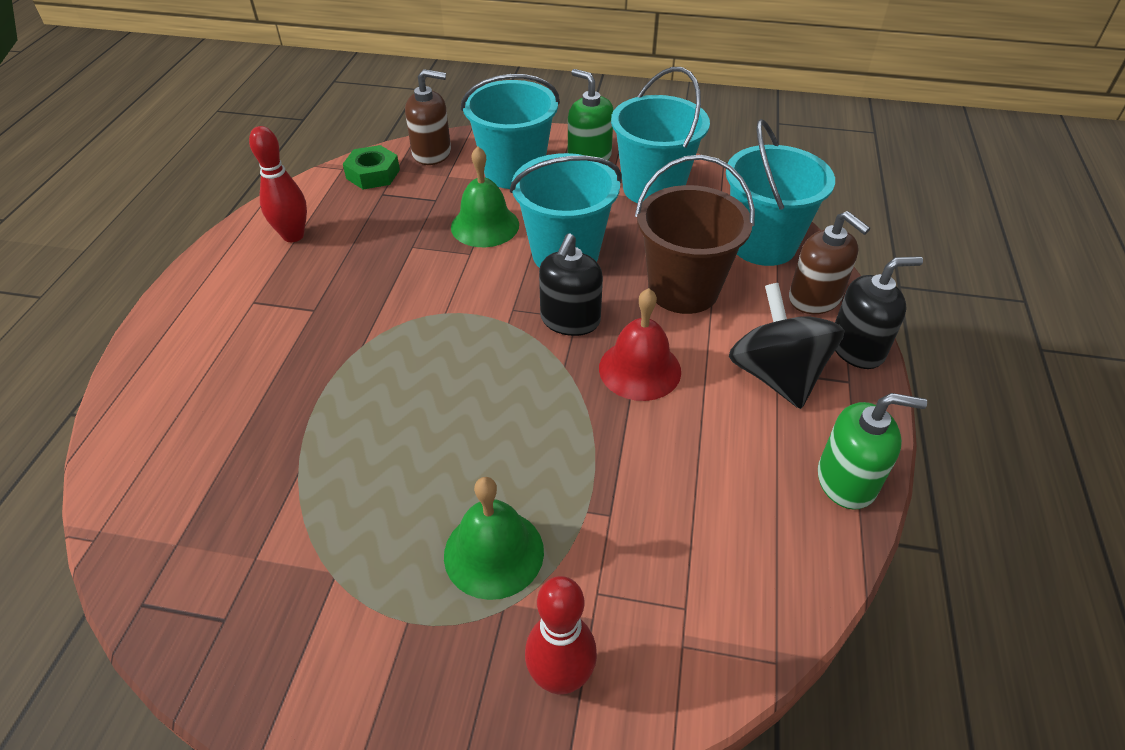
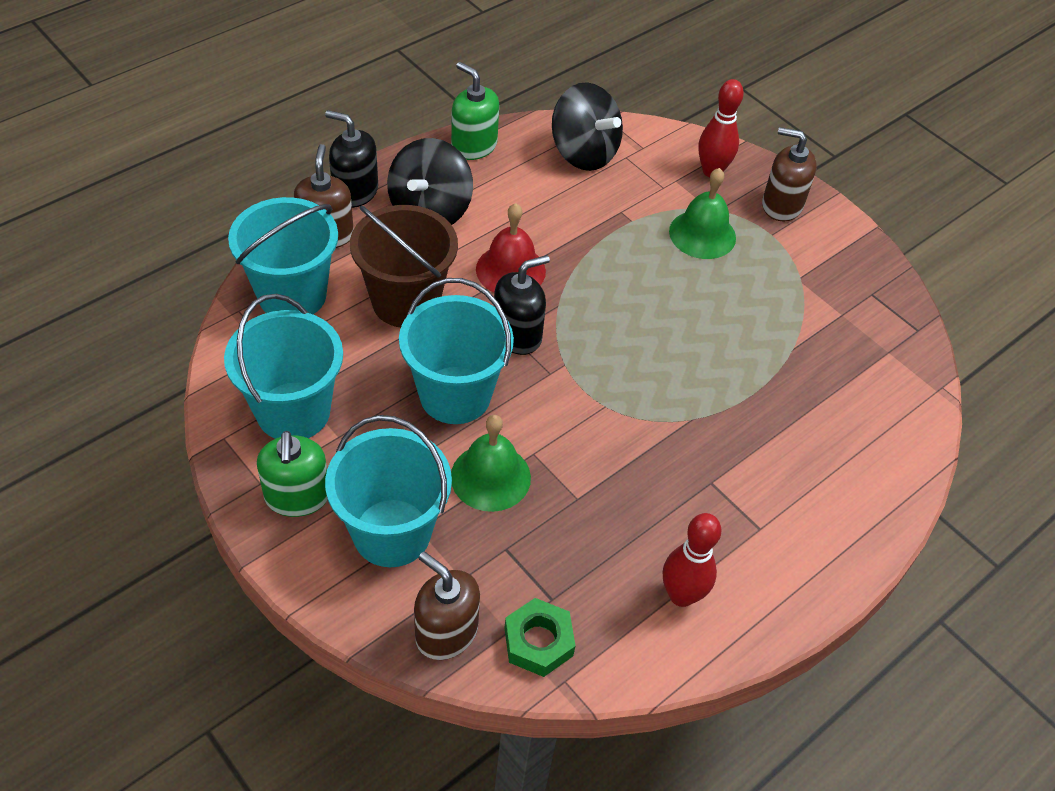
camera: 145 degrees left, 5 degrees up
none -> black spinning top [552,82,623,171]
none -> brown soap dispenser [762,127,817,221]

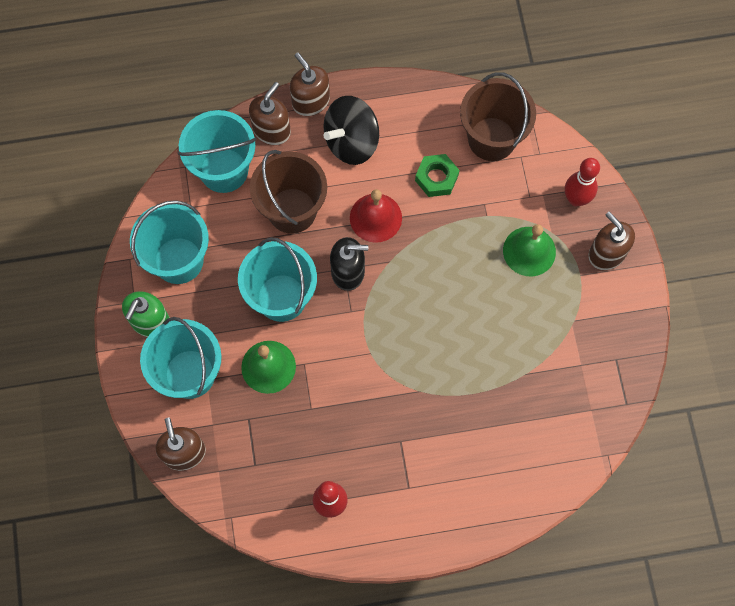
camera: 35 degrees right, 20 degrees up
black soap dispenser [325,110,378,208] -> brown soap dispenser [290,53,330,116]
green soap dispenser [451,62,499,160] -> none
green nut [505,598,575,677] -> green nut moved to [415,154,459,197]
black spinning top [552,82,623,171] -> brown bucket [460,72,536,161]

